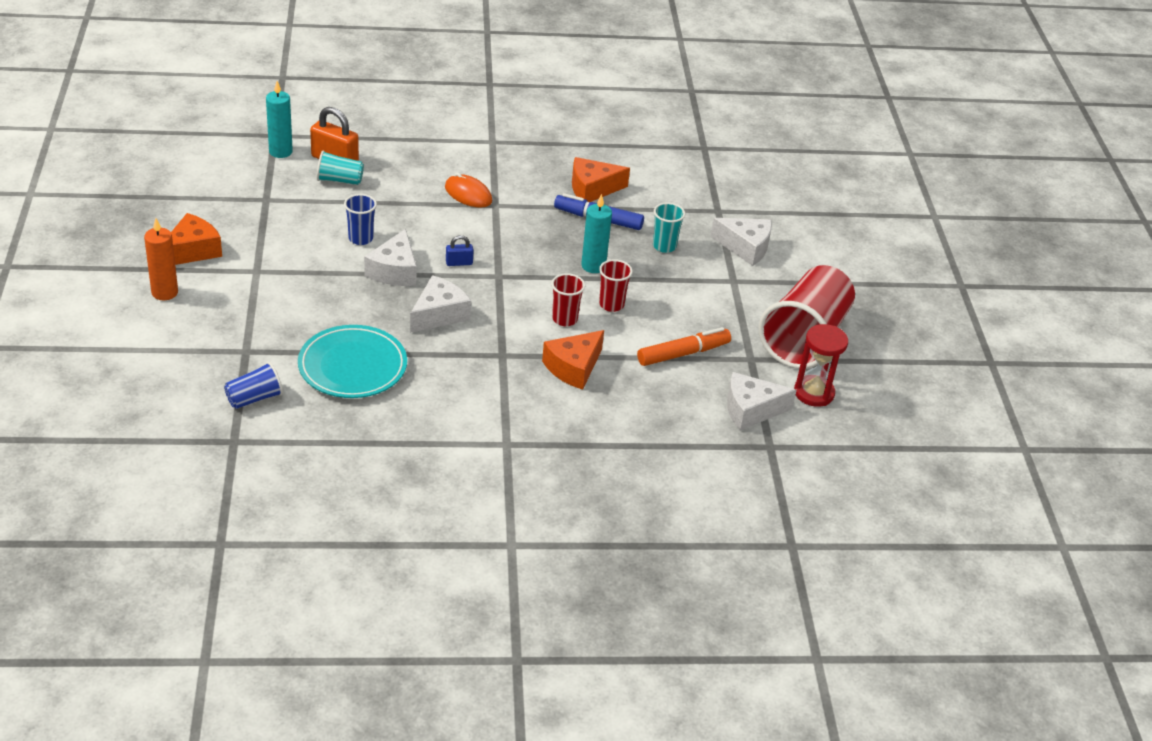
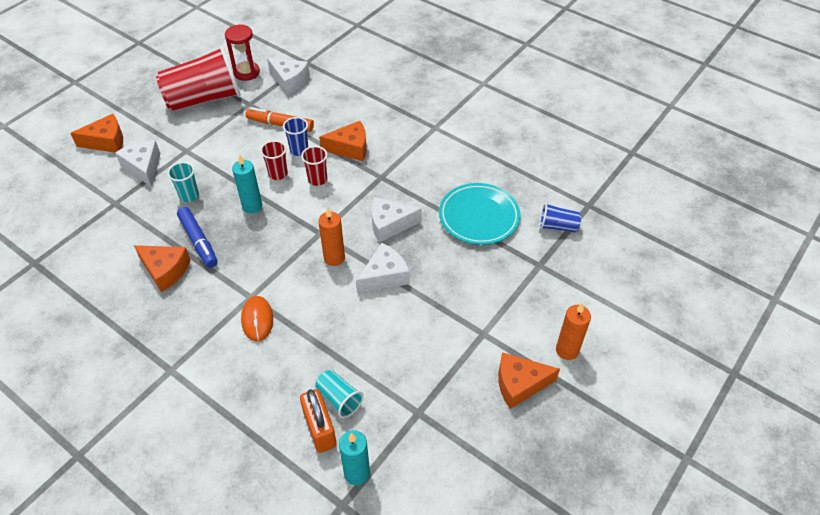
camera: 135 degrees left, 10 degrees up
blue cup [344,194,377,245] -> blue cup moved to [283,117,308,156]
blue padlock [446,235,473,266] -> orange candle [318,208,345,266]
none -> orange cheese [70,114,123,152]

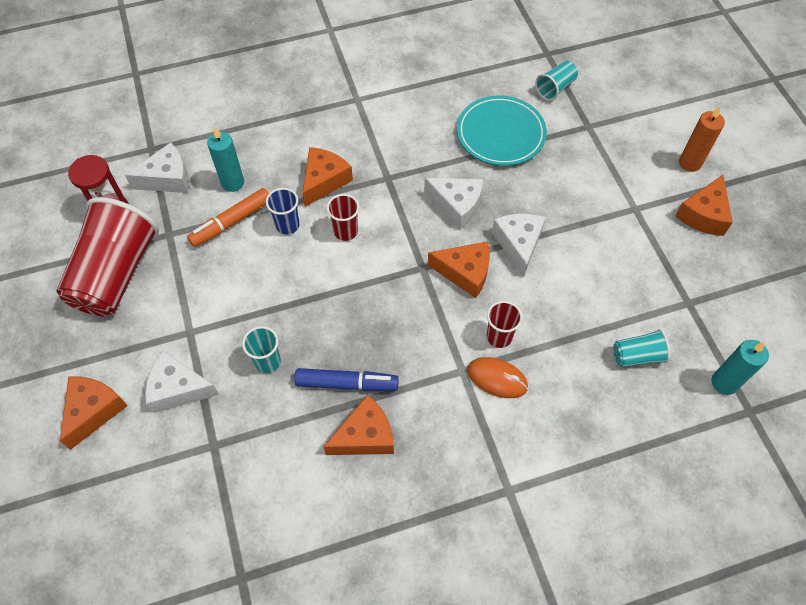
camera: 55 degrees left, 10 degrees up
turquoise candle [232,154,262,214] -> turquoise candle moved to [207,127,244,192]
red cup [260,140,288,180] -> red cup moved to [487,301,522,348]
orange padlock [300,389,337,453] -> none
orange candle [318,208,345,266] -> orange cheese [428,241,490,298]
white cheese [371,197,422,243] -> white cheese turned 90 degrees counterclockwise [424,178,483,229]
blue cup [539,203,581,232] -> turquoise cup [535,61,578,101]

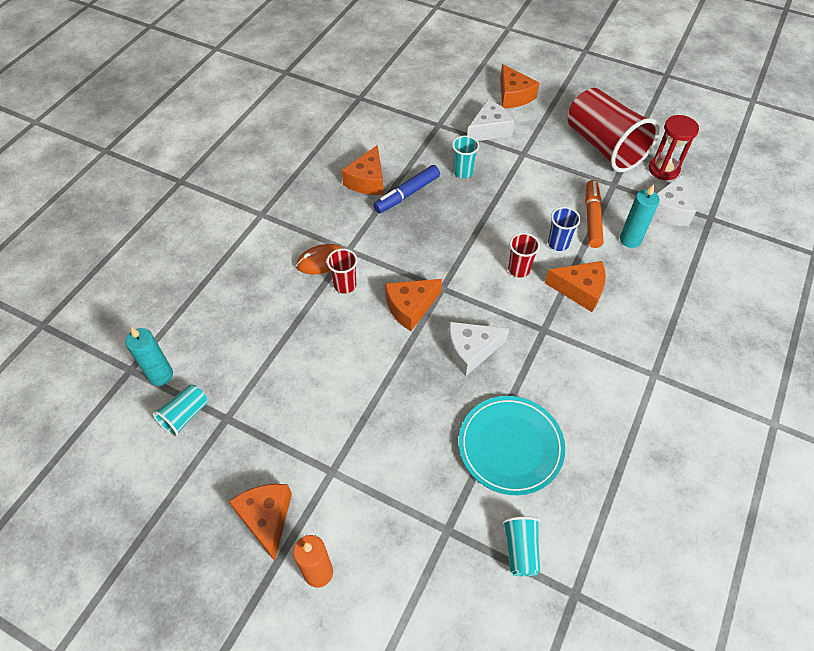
camera: 135 degrees right, 5 degrees down
orange cheese [302,147,353,207] -> orange cheese turned 60 degrees counterclockwise [545,261,606,312]
white cheese [492,213,546,277] -> none
turquoise cup [613,329,670,367] -> turquoise cup moved to [152,385,208,437]

